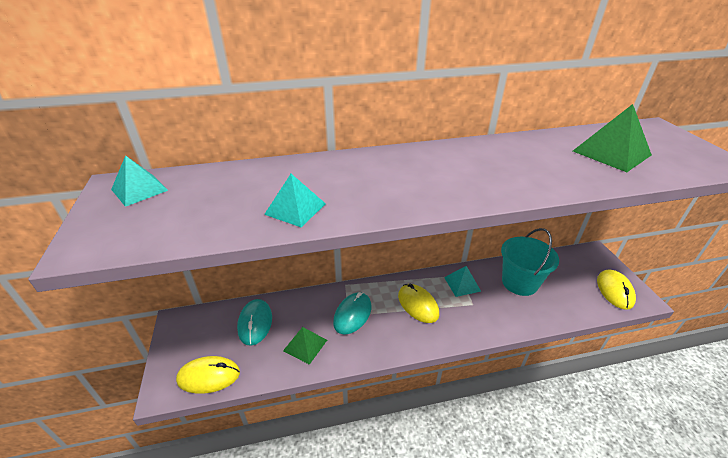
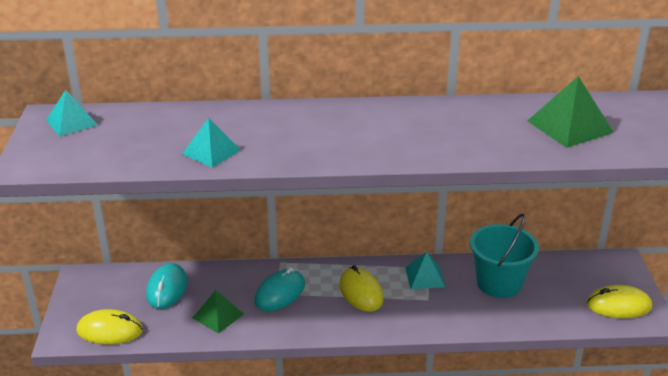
camera: 10 degrees right, 5 degrees down
yellow mouse [597,269,636,310] -> yellow mouse turned 75 degrees clockwise [587,285,652,318]

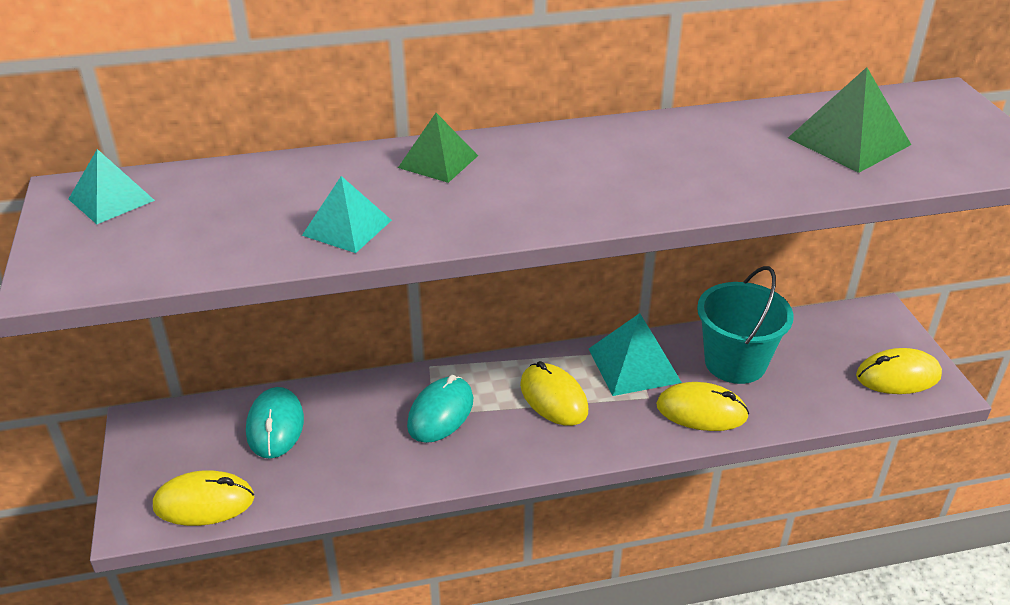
camera: 10 degrees left, 5 degrees up
green pyramid [193,290,244,334] -> green pyramid moved to [398,113,478,183]
turquoise pyramid [405,252,445,289] -> turquoise pyramid [589,313,682,396], size x1.51
none -> yellow mouse [656,382,749,431]

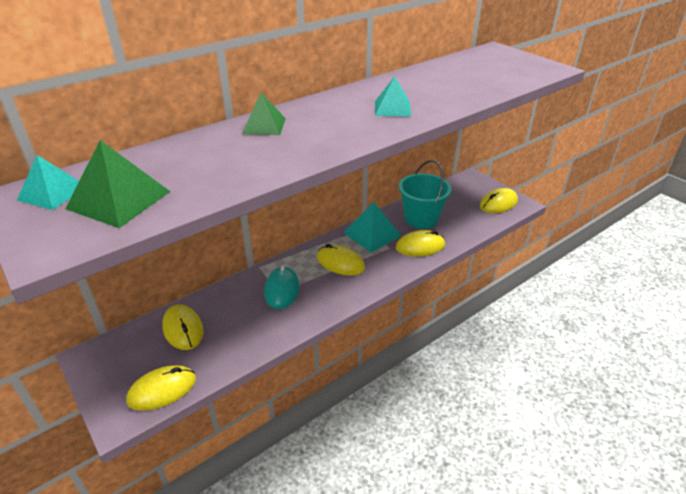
camera: 25 degrees left, 0 degrees up
turquoise mouse [246,387,304,459] -> yellow mouse [162,304,203,350]
turquoise pyramid [302,176,392,253] -> turquoise pyramid moved to [375,76,411,117]
green pyramid [788,67,911,173] -> green pyramid moved to [65,140,171,228]

